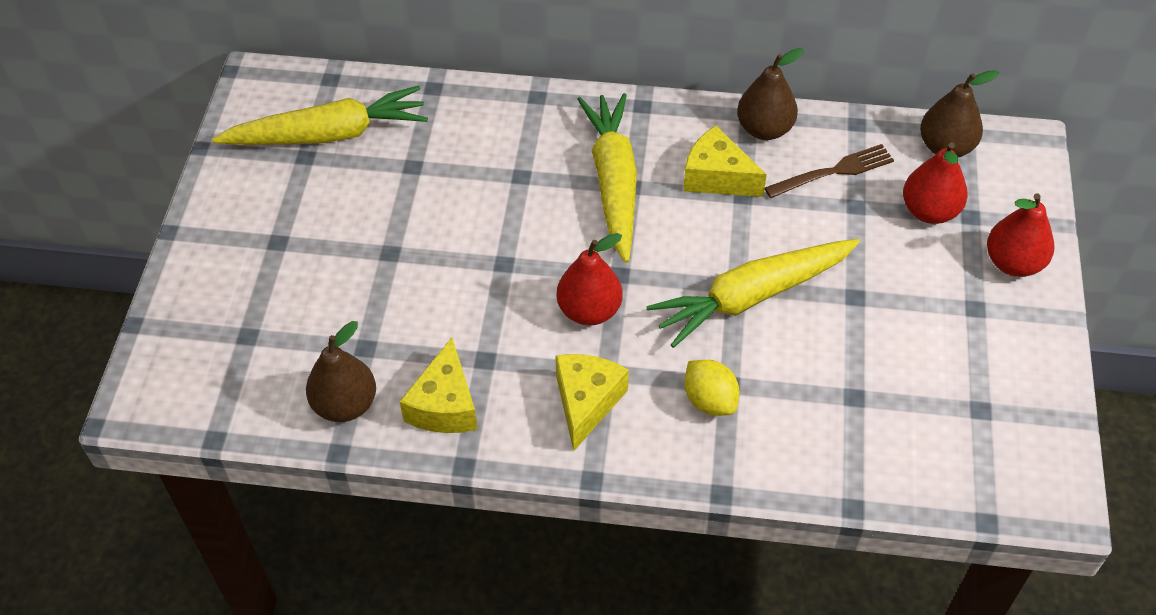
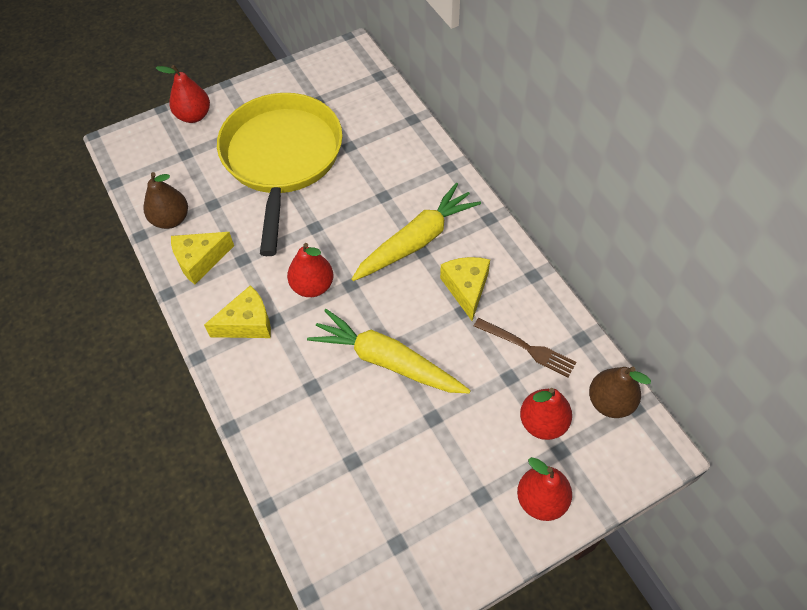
camera: 55 degrees right, 5 degrees up
yellow carrot [212,86,428,145] -> none
yellow lemon [684,360,739,416] -> none
brown pear [737,48,804,140] -> none
none -> red pear [156,65,210,123]
none -> yellow pan [217,93,343,256]

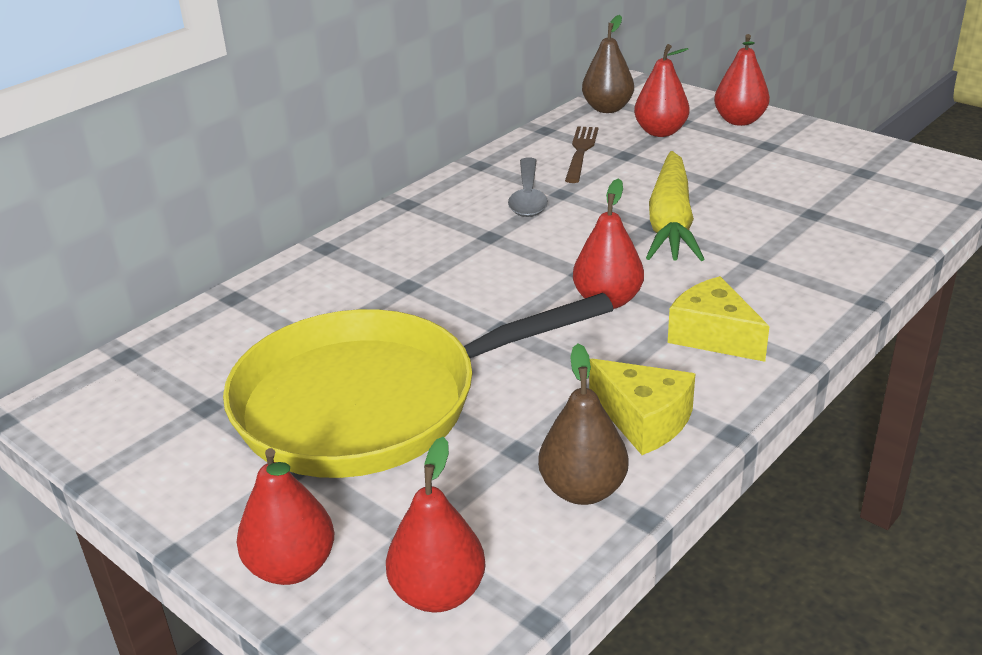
camera: 110 degrees left, 25 degrees down
yellow carrot [352,183,481,281] -> none
yellow cheese [440,257,490,321] -> grey spoon [508,158,548,217]
none -> red pear [386,437,486,612]

